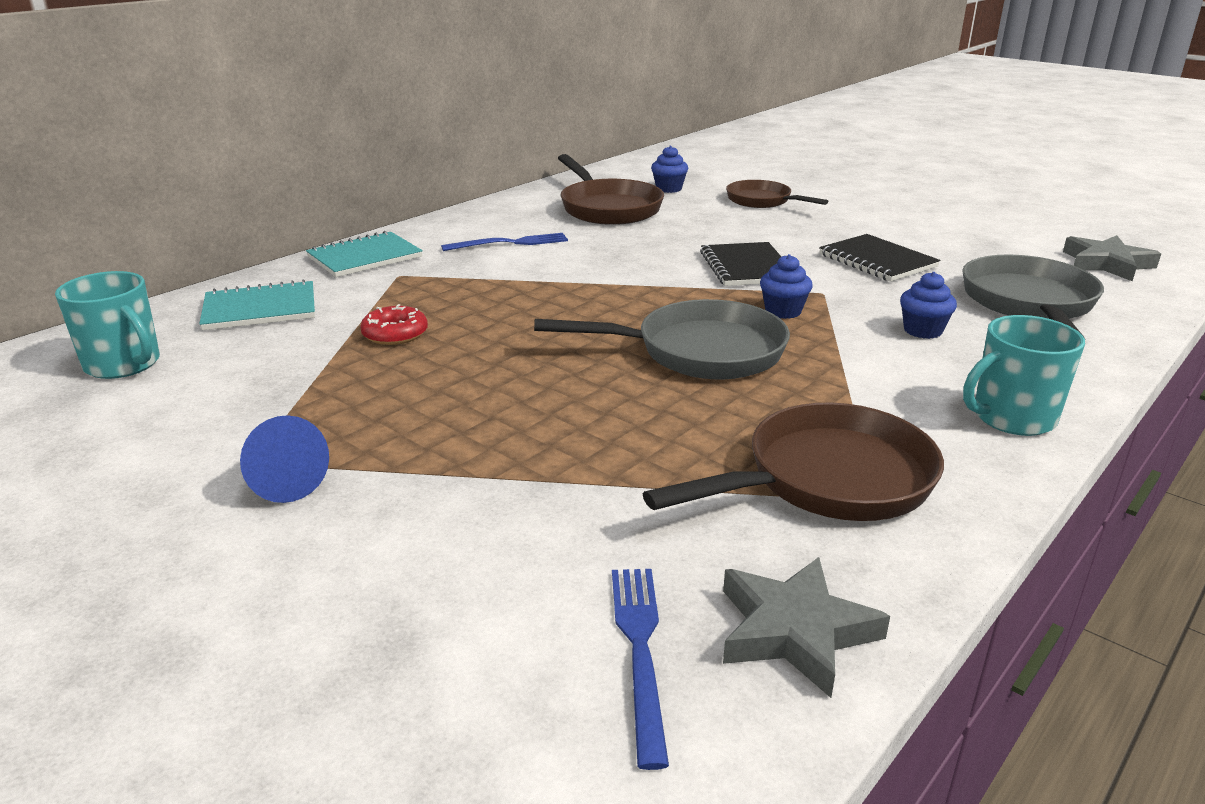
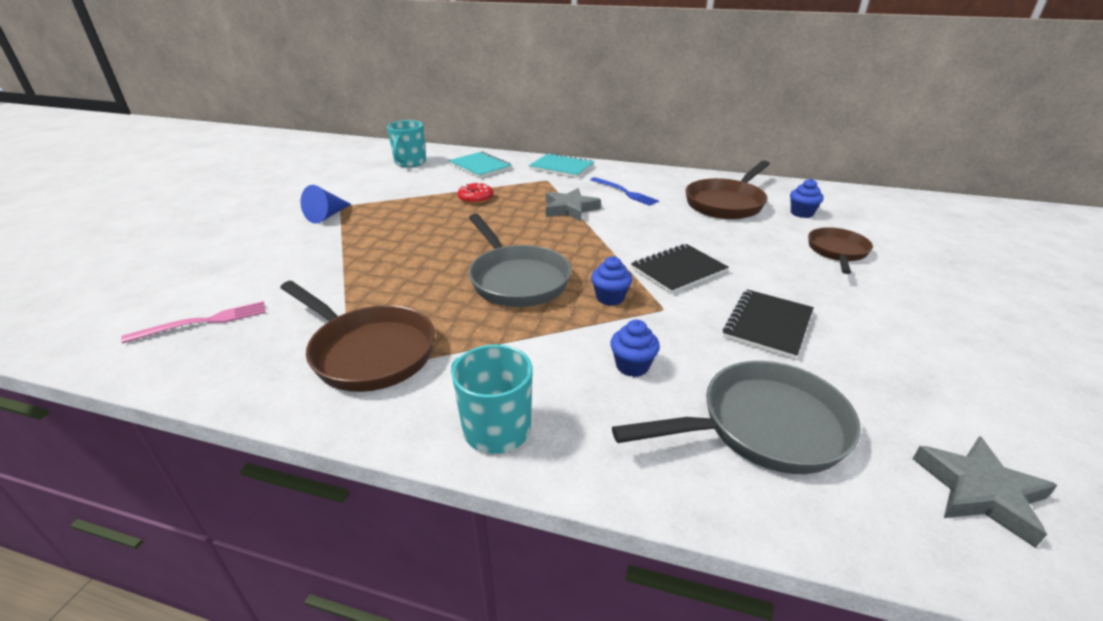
camera: 65 degrees right, 5 degrees up
blue fork [612,569,669,770] -> pink fork [121,301,266,343]
grey star [723,557,890,698] -> grey star moved to [546,188,601,221]

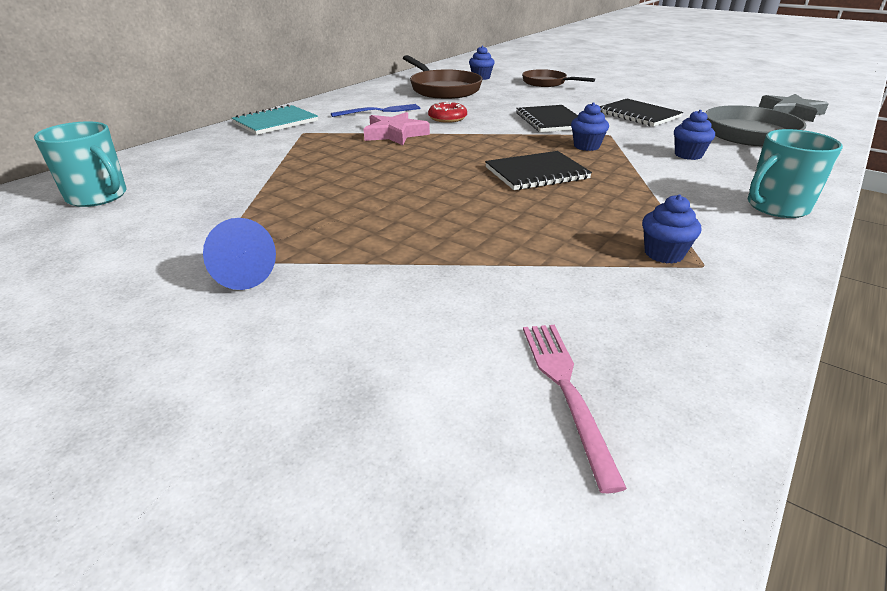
camera: 70 degrees left, 0 degrees up
brown pan [280,281,435,392] -> blue cupcake [642,195,701,263]
turquoise notebook [448,151,512,178] -> none
red donut [458,182,493,204] -> red donut moved to [428,101,467,123]
grey pan [469,214,572,307] -> black notebook [485,151,592,190]
grey star [546,188,601,221] -> pink star [363,112,430,145]

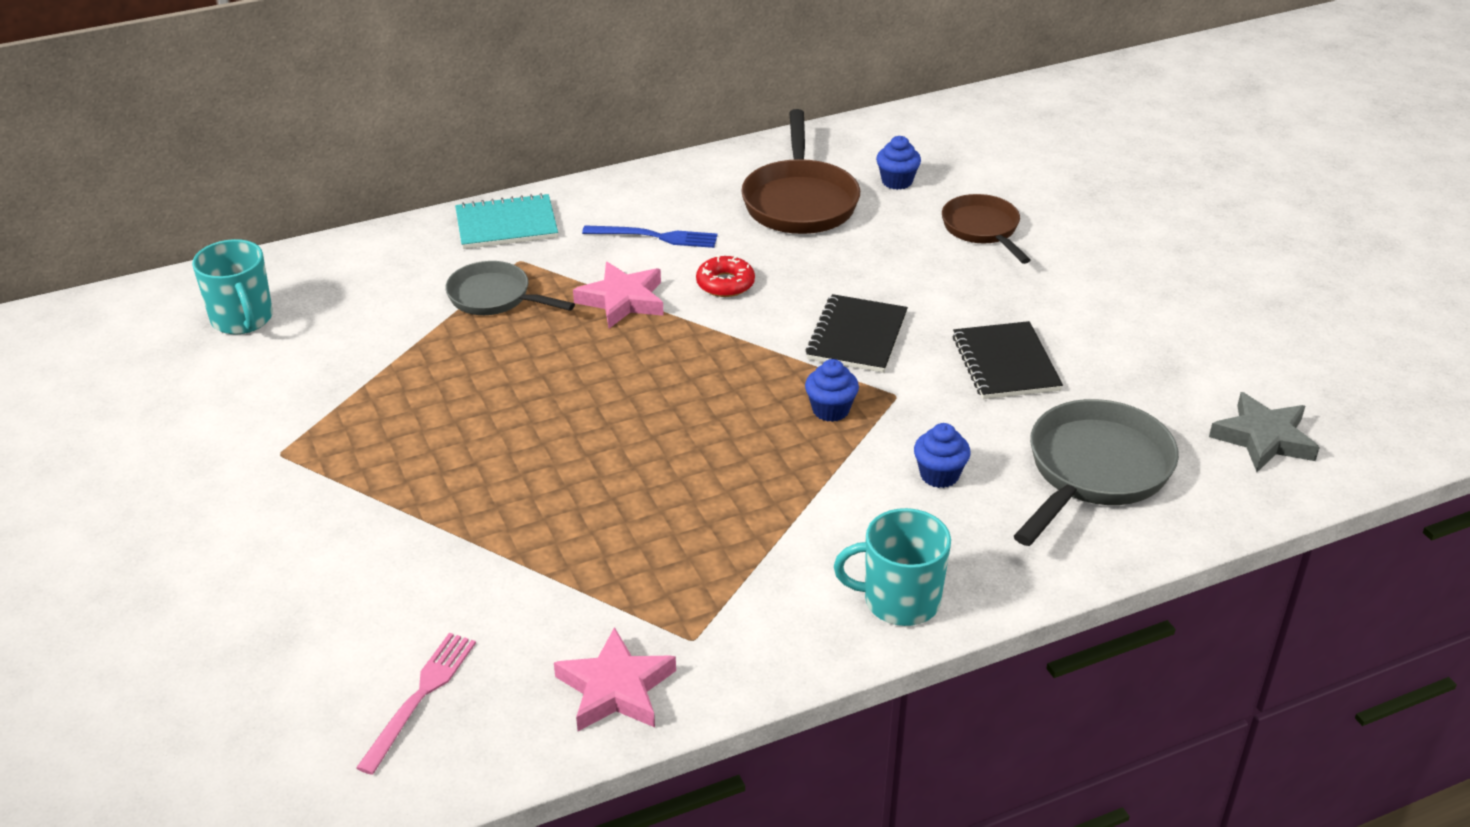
camera: 30 degrees right, 5 degrees up
blue cone [203,218,276,290] -> none
black notebook [485,151,592,190] -> none
blue cupcake [642,195,701,263] -> none
none -> grey pan [446,261,575,315]
none -> pink star [554,627,676,731]

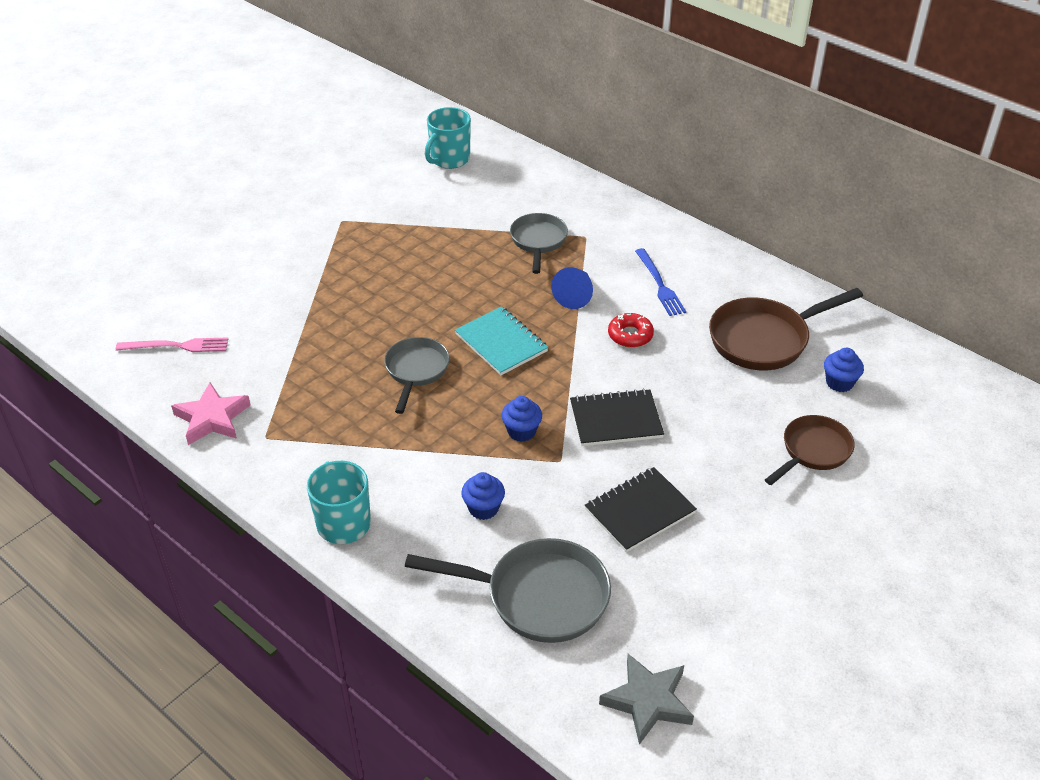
camera: 65 degrees right, 5 degrees up
turquoise notebook [455,193,558,249] -> turquoise notebook moved to [455,306,549,375]
pink star [573,262,664,328] -> blue cone [551,267,593,309]
none -> grey pan [384,337,450,414]

